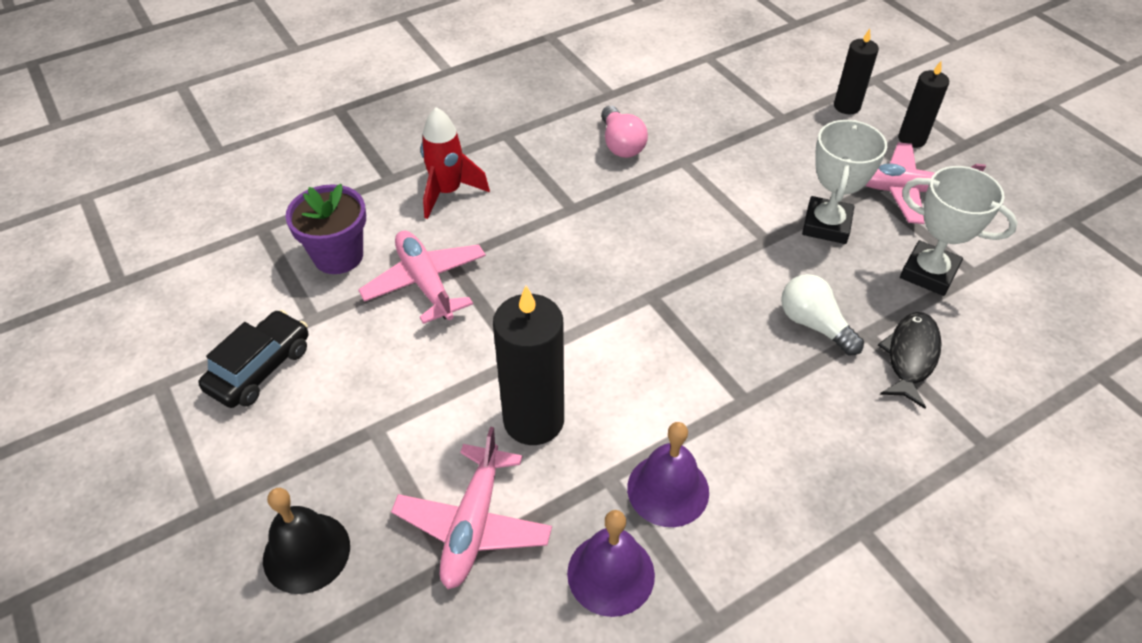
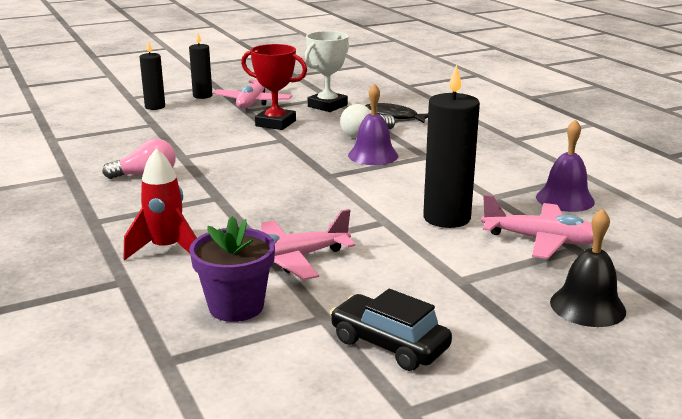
camera: 85 degrees left, 25 degrees down
purple bell [627,422,709,527] -> purple bell moved to [348,83,398,165]
white trophy [802,120,887,244] -> red trophy [241,44,307,130]

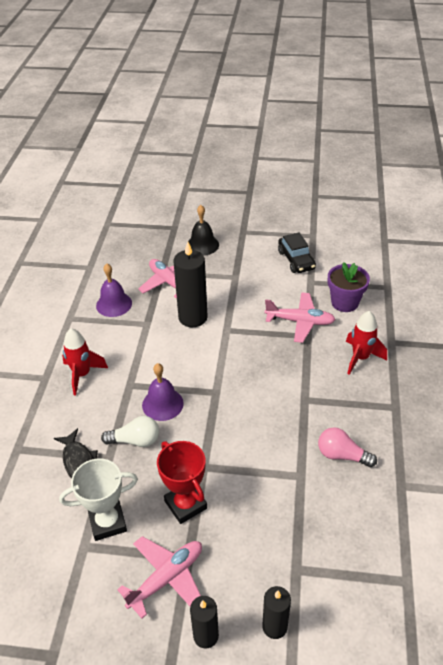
camera: 145 degrees left, 20 degrees up
none -> red rocket [62,328,108,396]

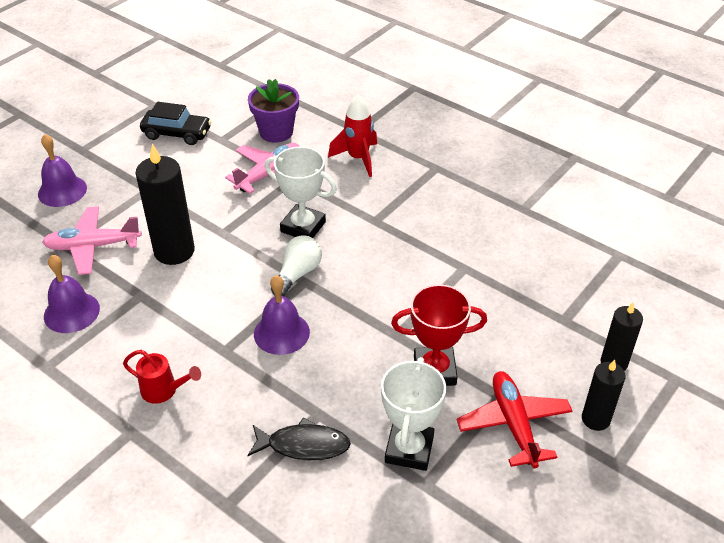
camera: 60 degrees left, 0 degrees up
red rocket [62,328,108,396] -> red watering can [123,350,201,404]
white light bulb [101,416,159,447] -> white light bulb moved to [271,235,322,296]
pink plane [117,536,202,619] -> red plane [457,371,572,468]
black bell [188,205,219,256] -> purple bell [38,134,87,207]
pink light bulb [318,427,377,467] -> none
none -> white trophy [265,147,337,238]

